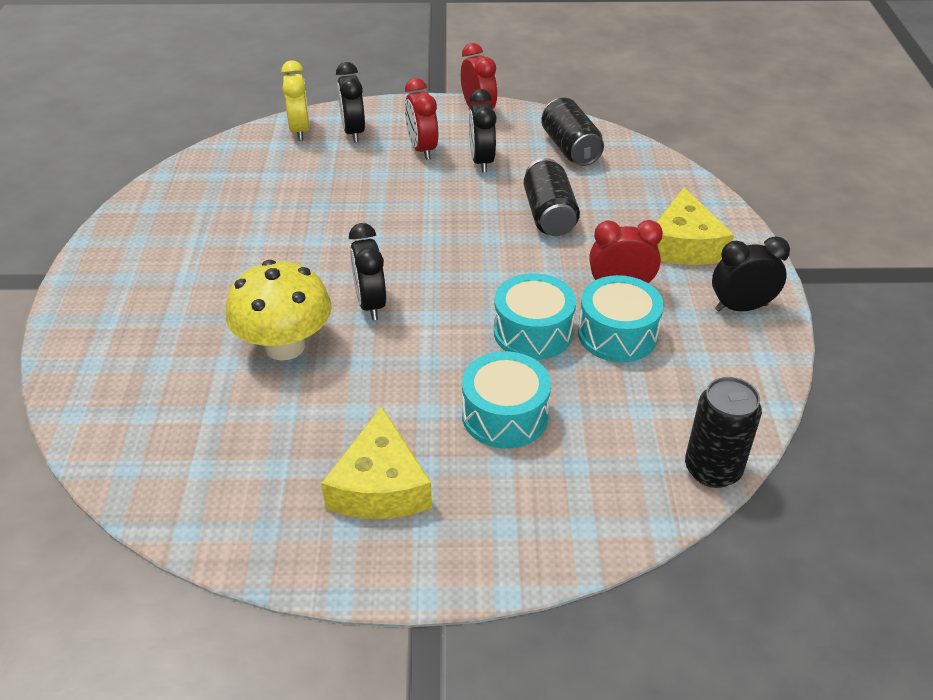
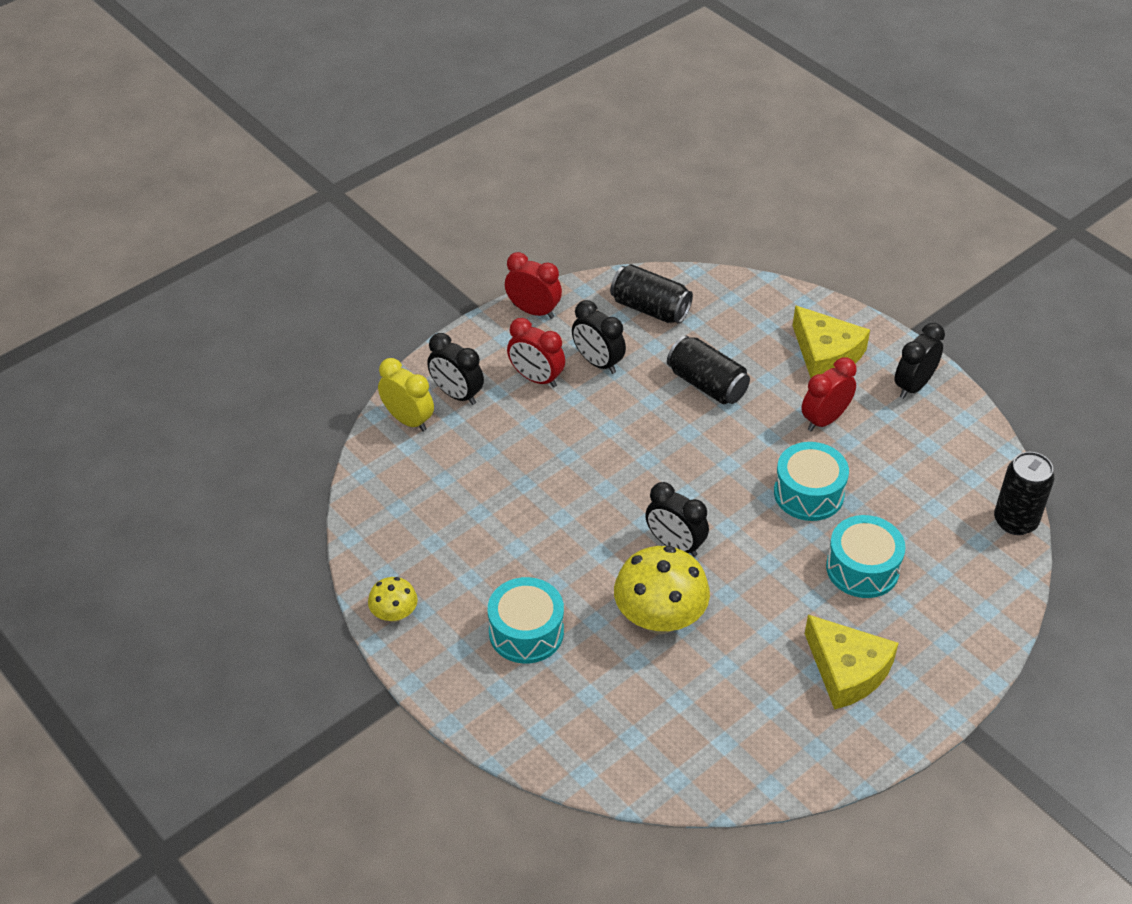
camera: 40 degrees left, 5 degrees up
turquoise drum [578,275,664,362] -> turquoise drum moved to [488,577,564,664]
none -> yellow mushroom [368,577,418,623]

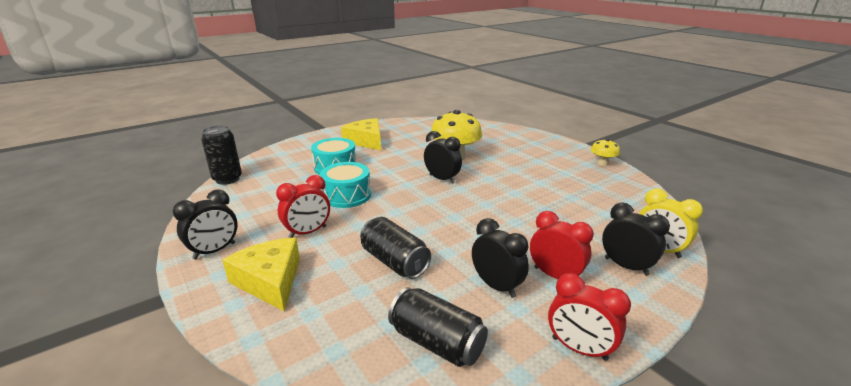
camera: 175 degrees left, 20 degrees down
turquoise drum [488,577,564,664] -> none

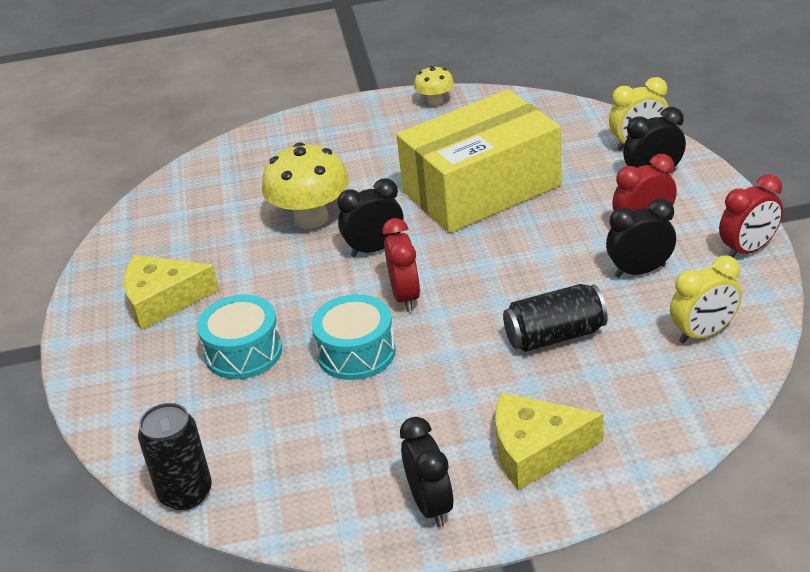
camera: 60 degrees left, 10 degrees up
red clock [276,175,330,238] -> red clock moved to [382,218,420,312]
black can [388,287,488,367] -> yellow clock [670,256,742,344]
none -> yellow box [396,89,562,233]

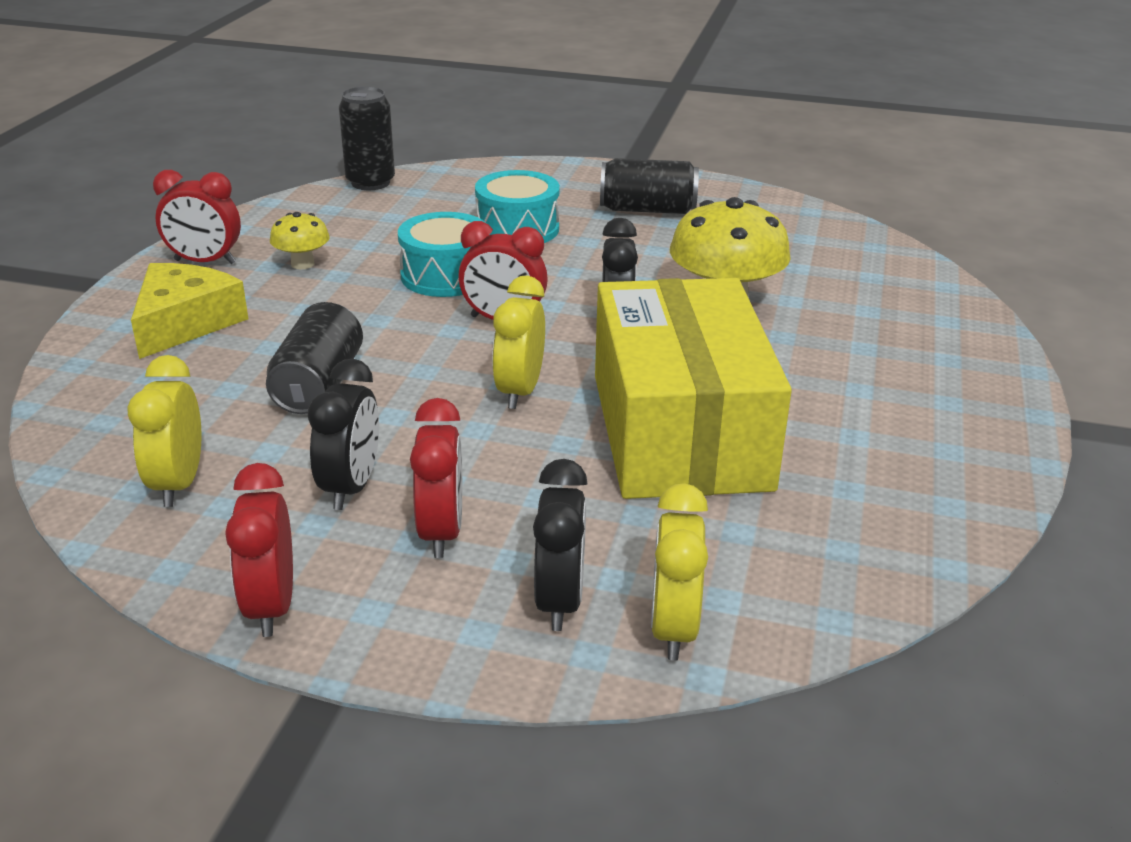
camera: 110 degrees right, 5 degrees down
yellow cheese [124,255,219,330] -> black can [600,158,699,214]
black clock [400,417,454,527] -> red clock [153,170,241,264]
yellow mushroom [414,66,454,106] -> yellow mushroom moved to [270,212,330,269]
none -> yellow clock [492,276,545,409]

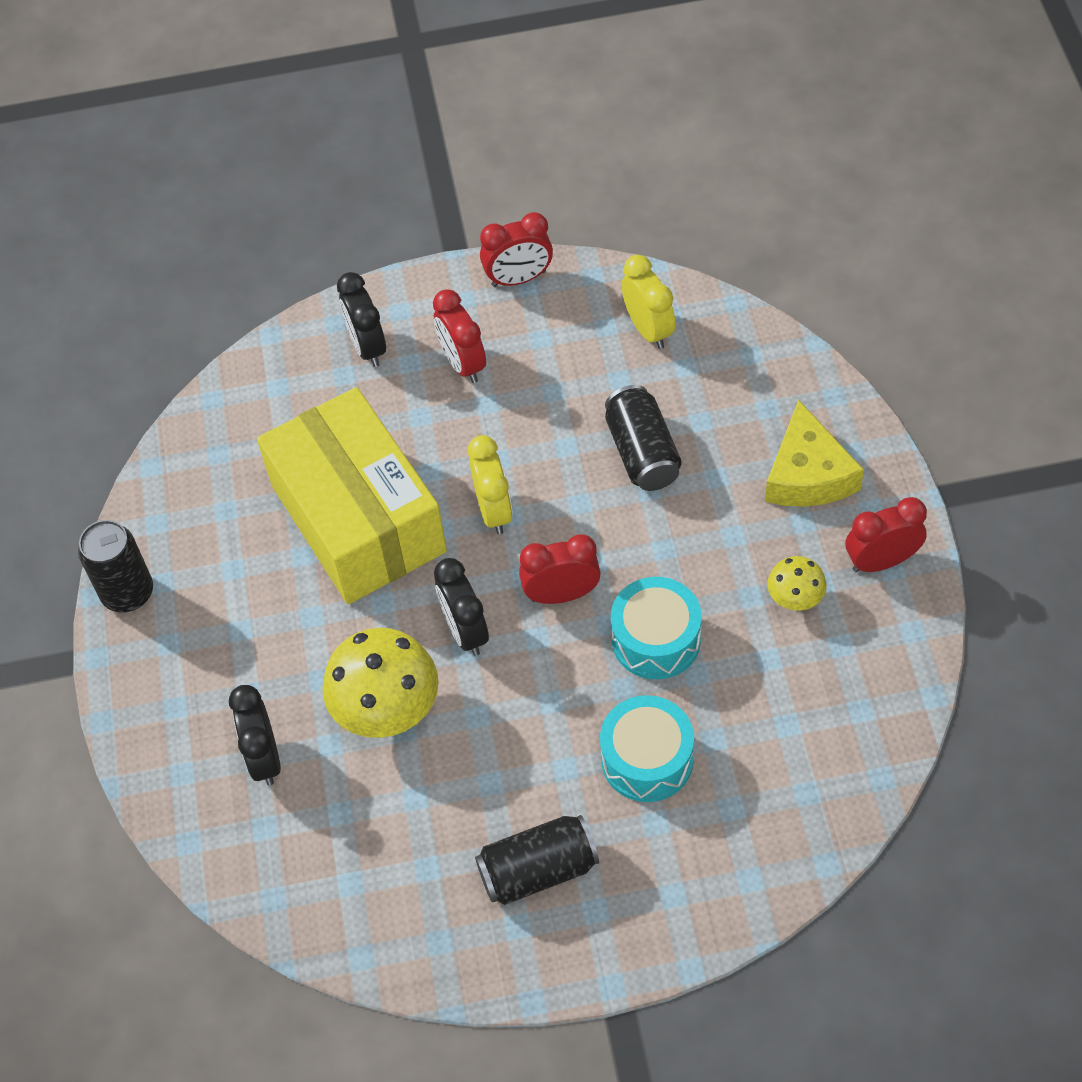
camera: 160 degrees right, 25 degrees up
red clock [225,463,293,637] -> red clock turned 105 degrees clockwise [480,212,553,287]
black clock [308,359,379,510] -> black clock moved to [229,685,281,786]
black can [339,86,395,190] -> black can moved to [78,520,153,612]
yellow clock [651,483,708,661] -> none

